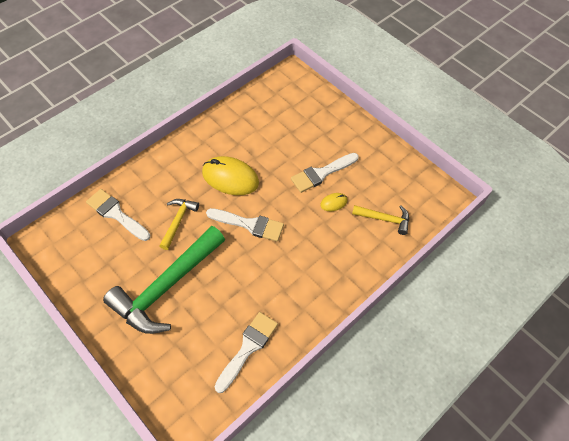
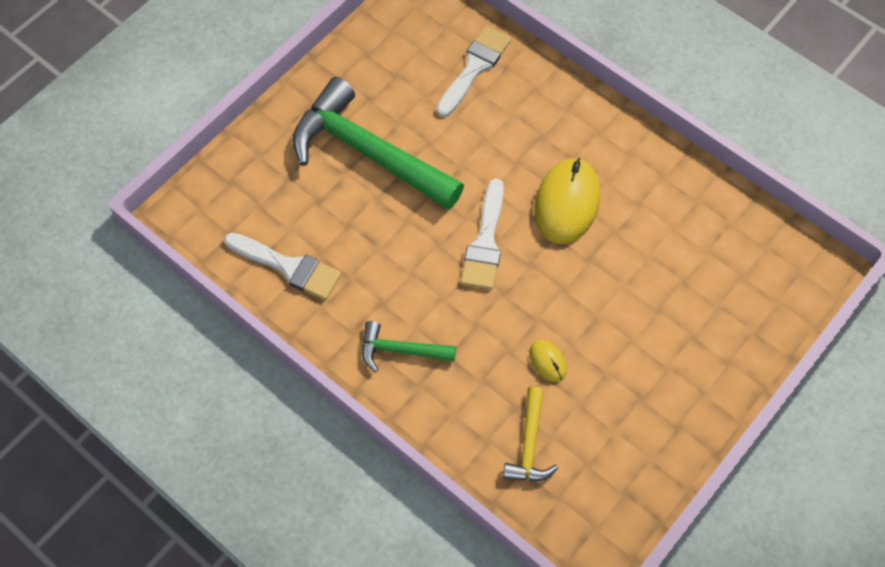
camera: 85 degrees right, 5 degrees up
yellow hammer [159,199,199,250] -> none
white brush [291,153,359,193] -> none
none -> green hammer [362,321,456,372]

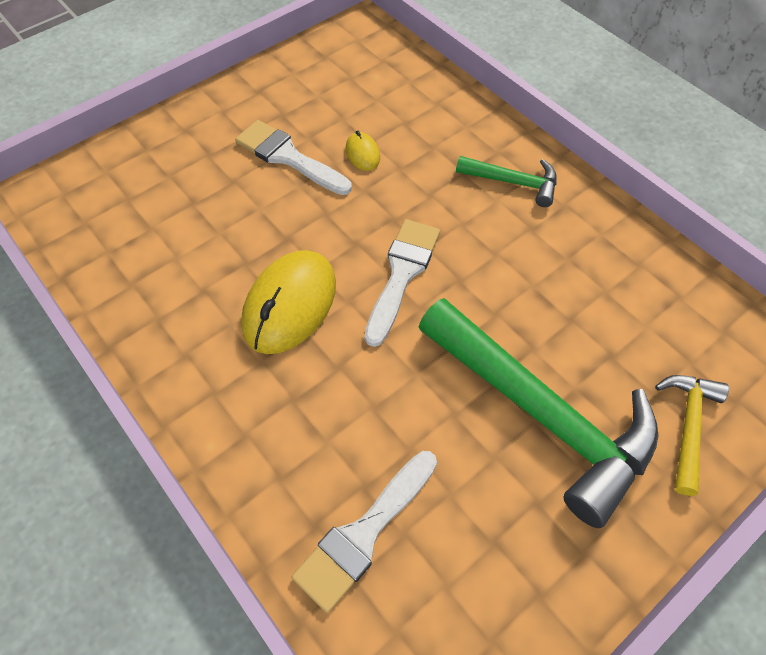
camera: 170 degrees left, 5 degrees down
white brush [224,233,341,300] -> white brush moved to [235,120,352,195]
yellow hammer [503,386,558,482] -> yellow hammer moved to [655,375,729,496]

